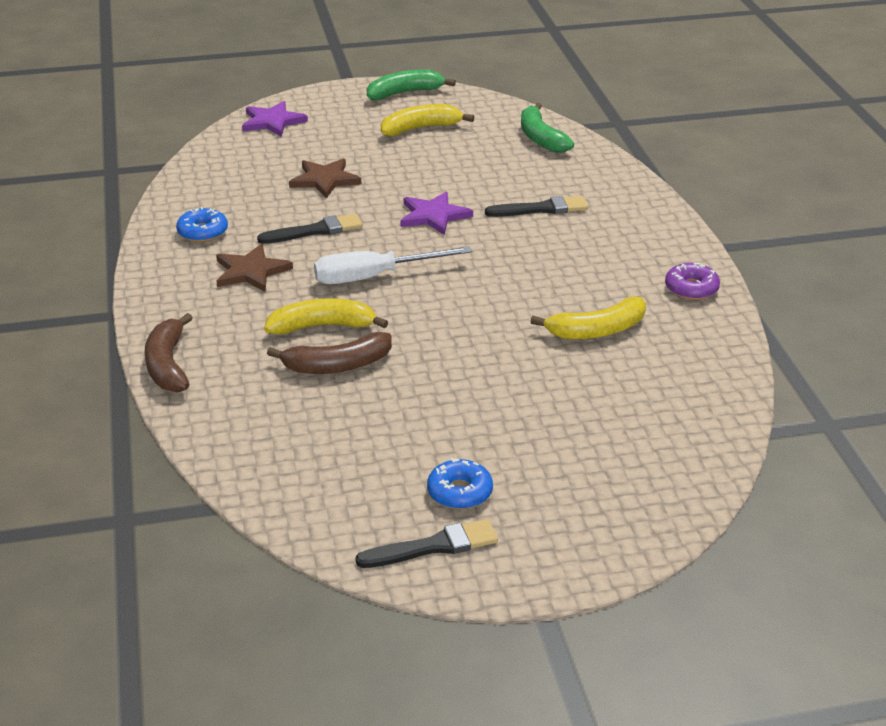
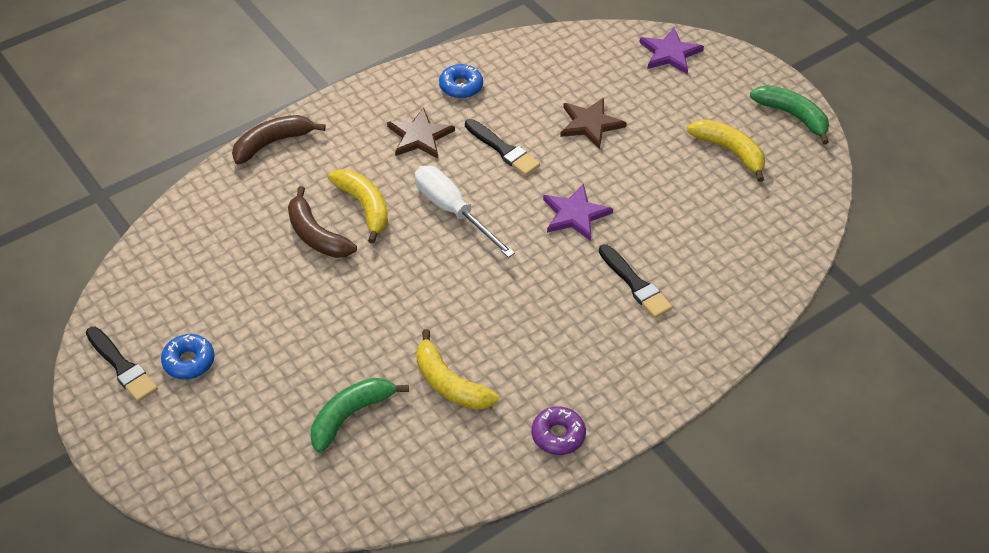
camera: 65 degrees right, 15 degrees up
green banana [521,103,574,153] -> green banana moved to [311,378,409,453]

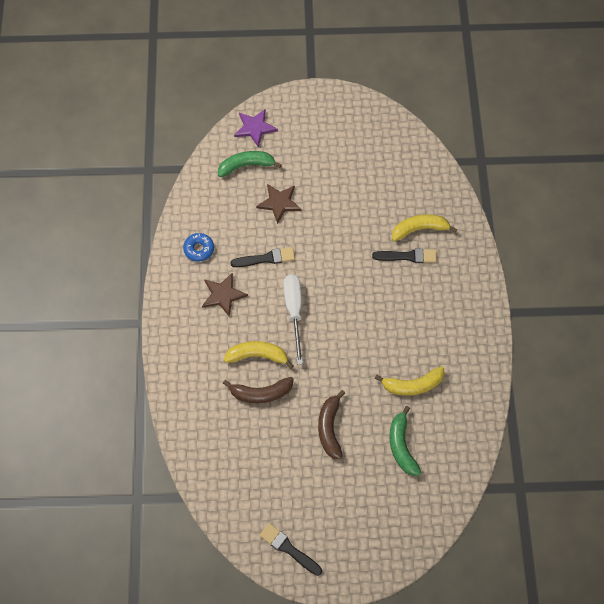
camera: 55 degrees left, 15 degrees up
black brush [86,327,158,402] -> black brush turned 135 degrees counterclockwise [259,523,322,576]
blue donut [161,334,214,379] -> none
brown banana [232,115,326,164] -> brown banana moved to [318,390,345,460]
white screwdriver [415,166,515,258] -> white screwdriver turned 90 degrees clockwise [283,274,303,365]
purple donut [532,406,586,455] -> none
purple star [543,184,613,241] -> none
yellow banana [687,119,765,182] -> yellow banana moved to [392,214,457,241]
green banana [750,85,829,145] -> green banana moved to [218,151,282,177]

